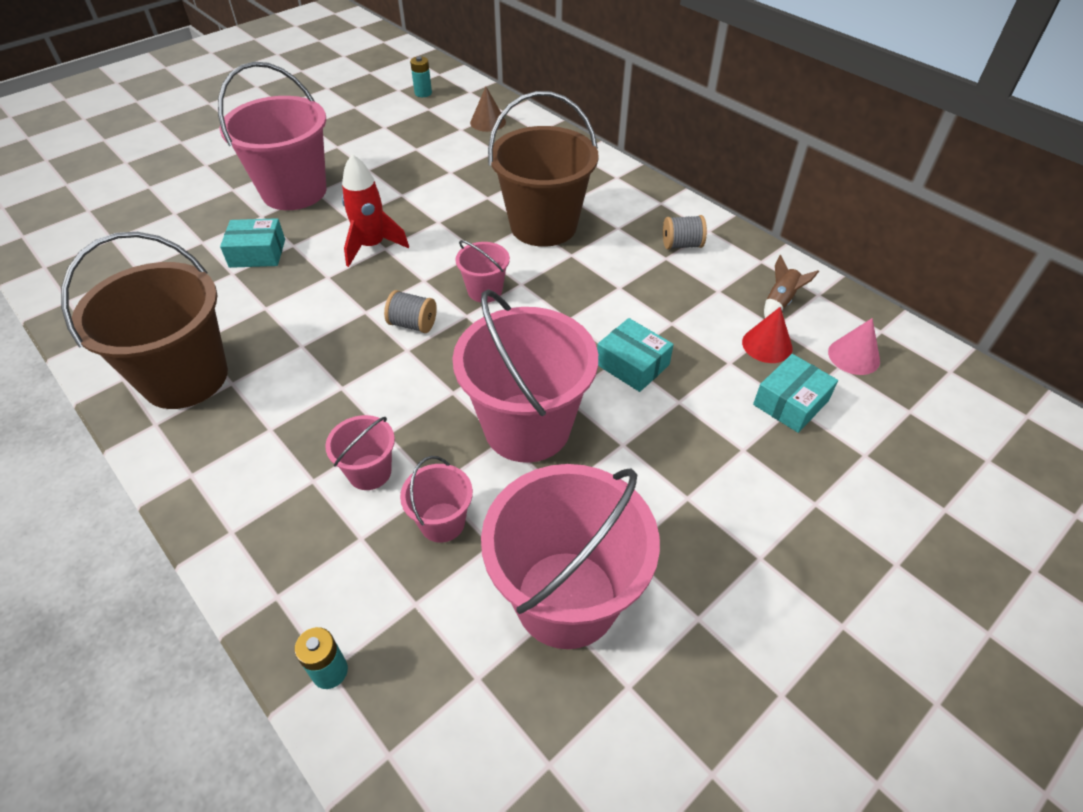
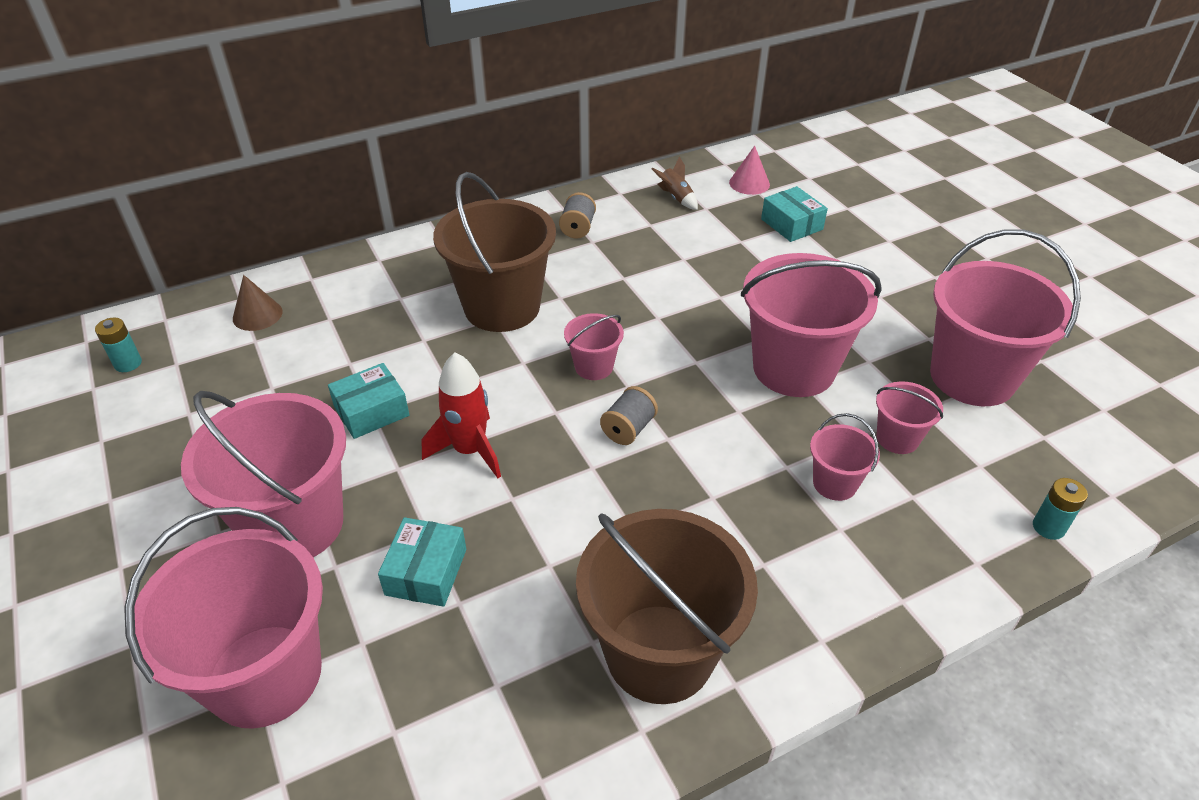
camera: 75 degrees left, 5 degrees down
turquoise box [597,318,674,392] -> turquoise box moved to [328,363,409,439]
red cone [742,307,793,363] -> none
none -> pink bucket [124,507,323,729]

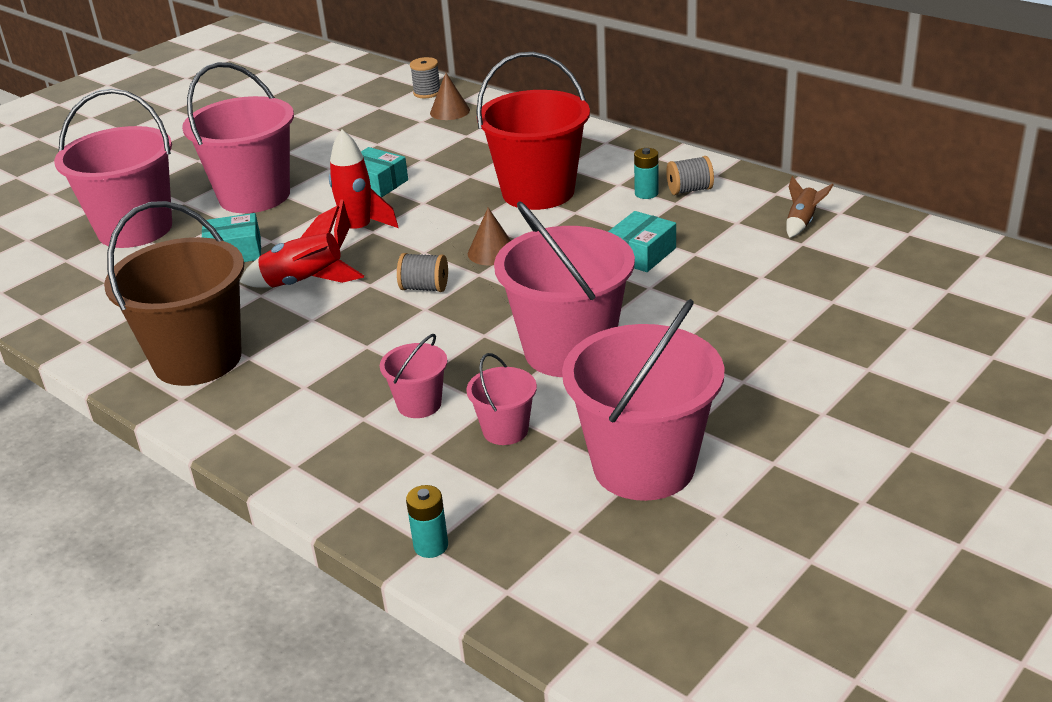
camera: 70 degrees right, 10 degrees down
turquoise battery [95,317,142,372] -> turquoise battery moved to [634,148,658,199]
brown bucket [433,172,556,332] -> red bucket [476,52,590,210]
pink bucket [564,313,624,380] -> brown cone [468,208,511,265]
pink cone [729,146,770,195] -> none
turquoise box [761,186,828,242] -> turquoise box moved to [608,211,676,272]
none -> red rocket [240,205,364,288]
none -> grey spool [410,57,440,98]

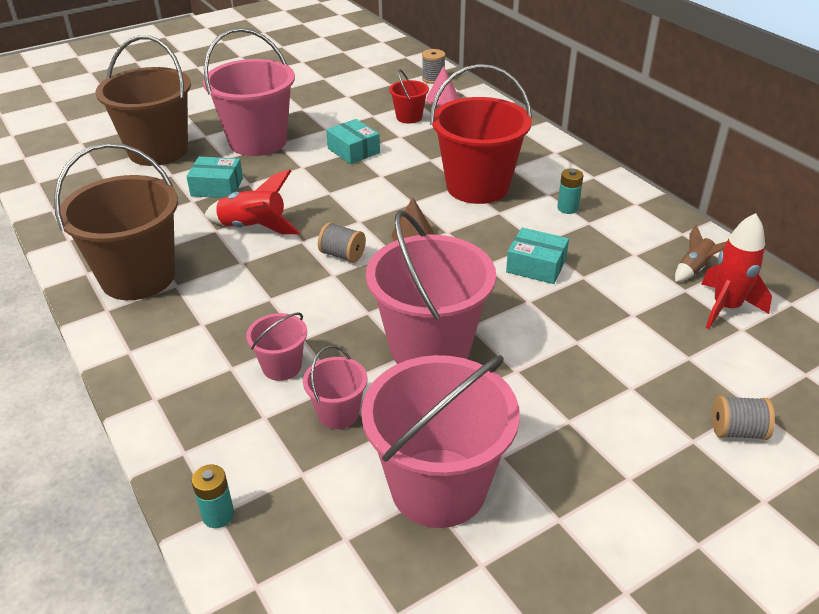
camera: 15 degrees right, 5 degrees up
pink bucket [54,89,172,248] -> brown bucket [95,35,191,166]
red rocket [329,130,398,248] -> red rocket moved to [701,213,772,329]
brown cone [430,73,470,120] -> pink cone [426,66,460,106]
turquoise box [608,211,676,272] -> turquoise box turned 60 degrees clockwise [506,227,569,284]
grey spool [666,156,714,195] -> grey spool moved to [712,396,775,440]
none -> red bucket [389,69,429,124]

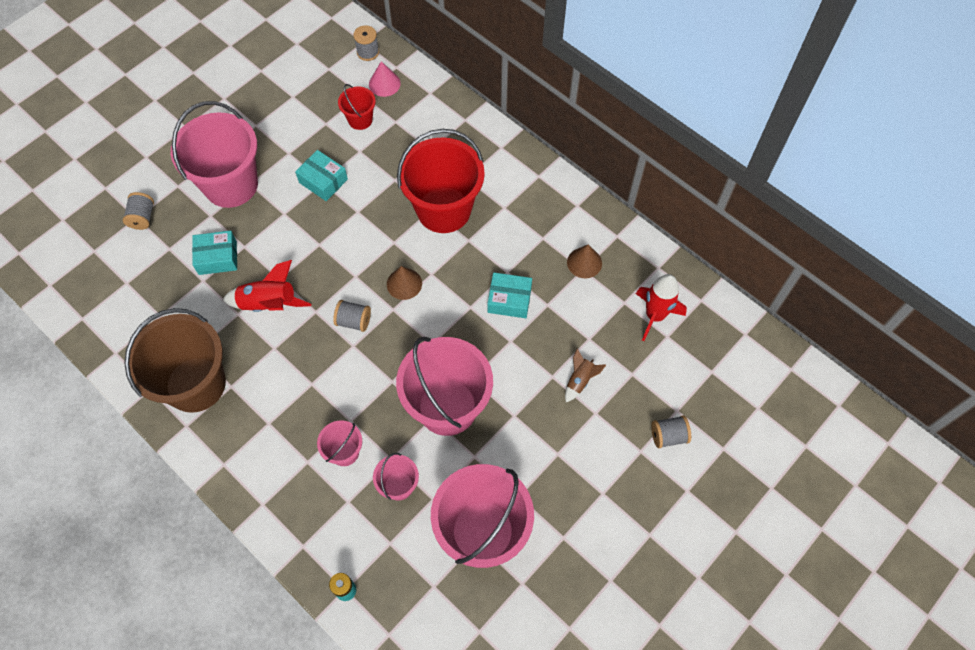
camera: 15 degrees left, 25 degrees up
brown bucket [95,35,191,166] -> grey spool [123,192,154,230]
turquoise battery [557,168,583,214] -> none
brown rocket [675,224,727,282] -> brown rocket moved to [565,348,606,402]
none -> brown cone [567,244,602,278]

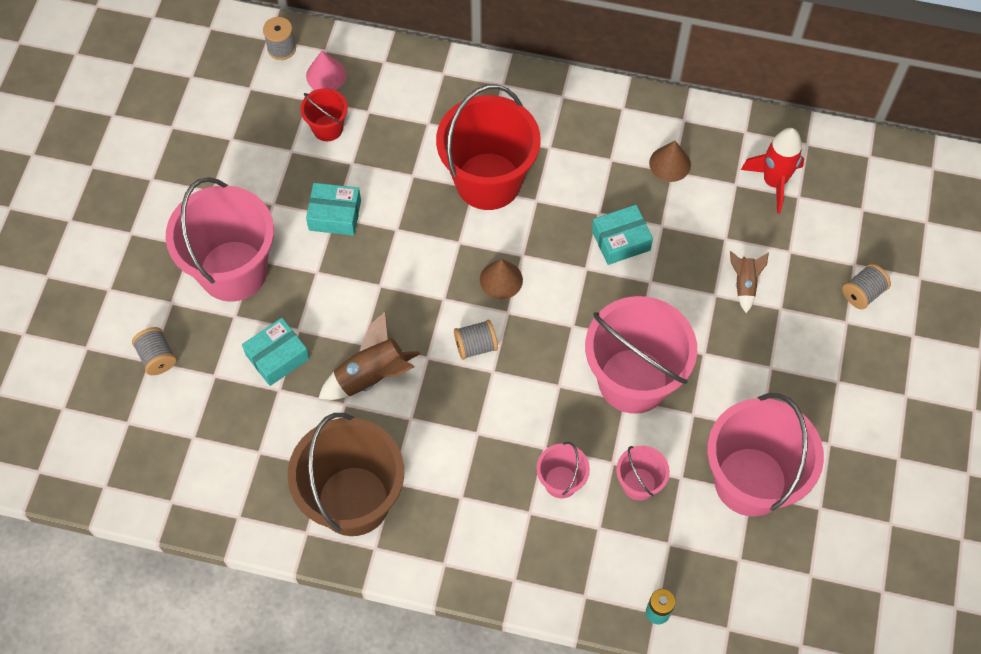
camera: 30 degrees left, 0 degrees up
red rocket [222,260,311,312] -> brown rocket [318,312,420,400]

